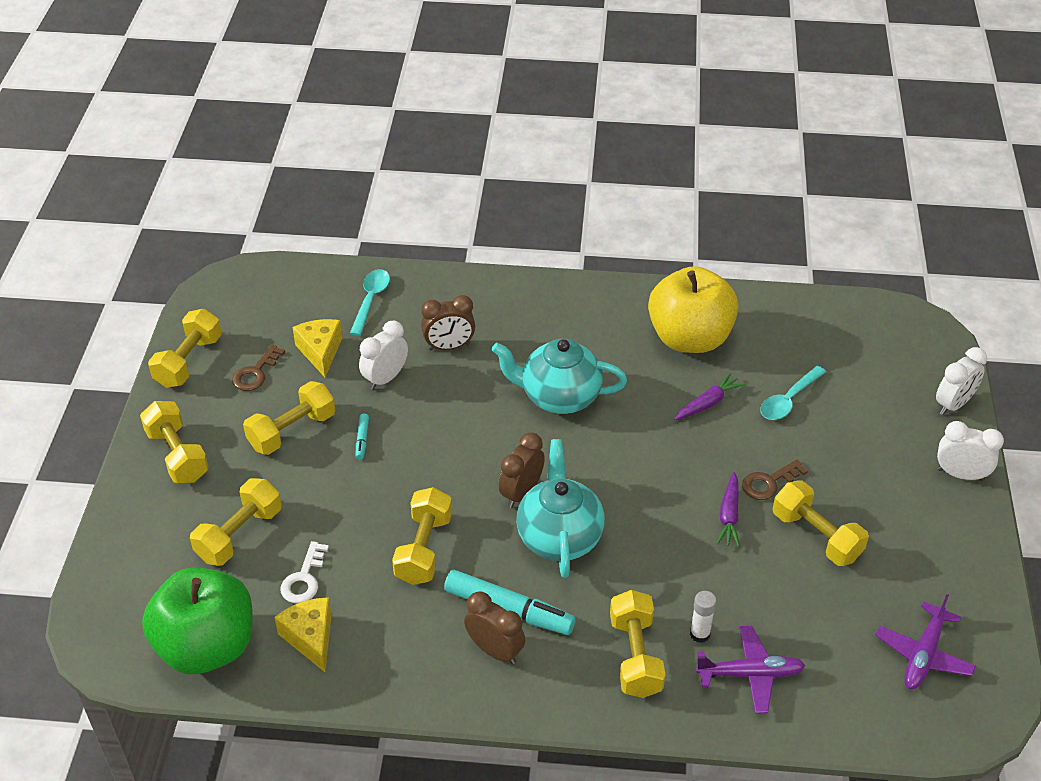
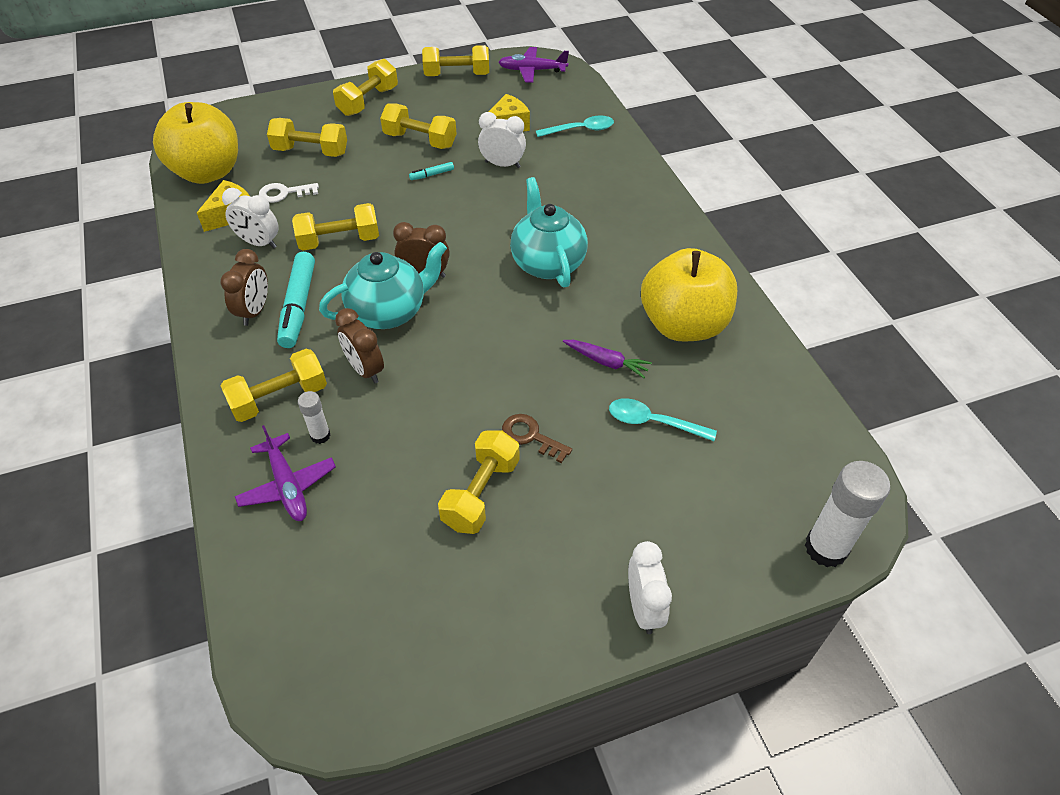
camera: 65 degrees right, 5 degrees up
green apple [142,568,253,674] -> yellow apple [153,102,238,184]
brown key [232,345,285,391] -> none
brown clock [421,295,475,351] -> brown clock moved to [335,308,384,383]
purple carrot [716,472,740,547] -> none
purple plane [876,594,976,689] -> purple plane moved to [498,47,569,83]
white clock [936,347,987,415] -> white clock moved to [222,188,279,248]
none -> white glue stick [805,461,890,567]

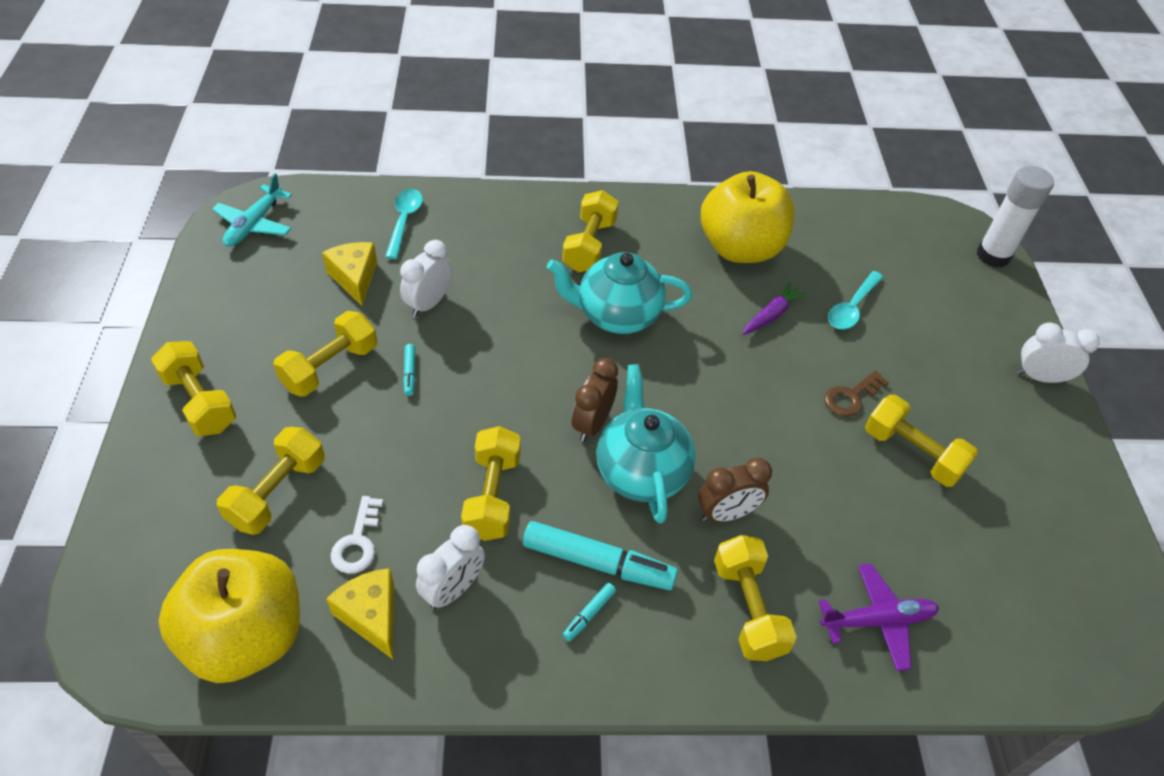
camera: 75 degrees left, 0 degrees up
brown clock [220,249,268,326] -> turquoise marker [563,583,616,641]
white glue stick [298,391,330,444] -> none
yellow dumbbell [422,45,489,76] -> yellow dumbbell moved to [562,190,619,272]
purple plane [498,47,569,83] -> turquoise plane [212,173,292,247]

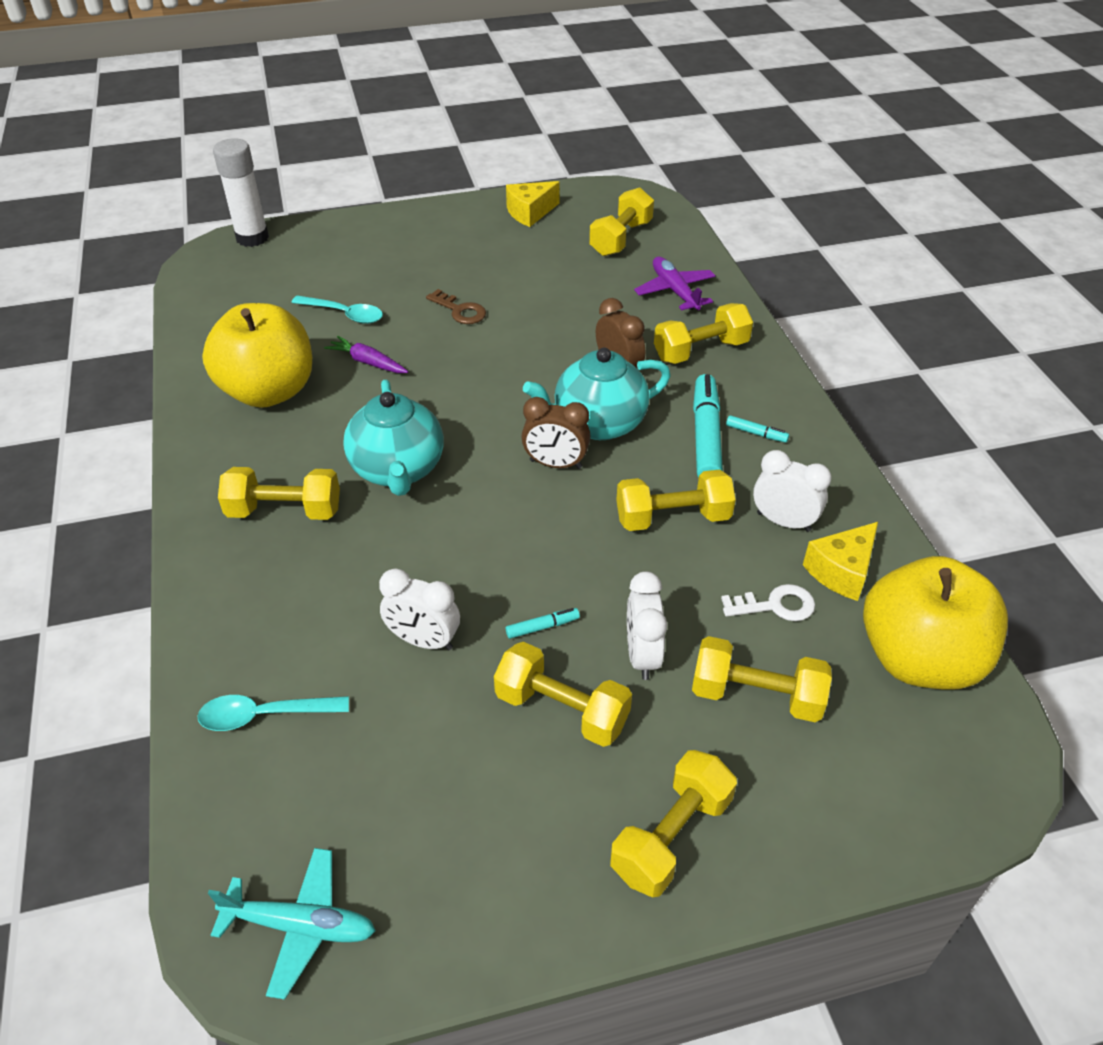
camera: 100 degrees left, 5 degrees down
yellow cheese [322,242,377,306] -> yellow cheese moved to [506,181,560,227]
yellow dumbbell [865,395,978,487] -> yellow dumbbell moved to [589,187,654,256]
white clock [1017,322,1100,383] -> white clock moved to [627,571,667,680]

